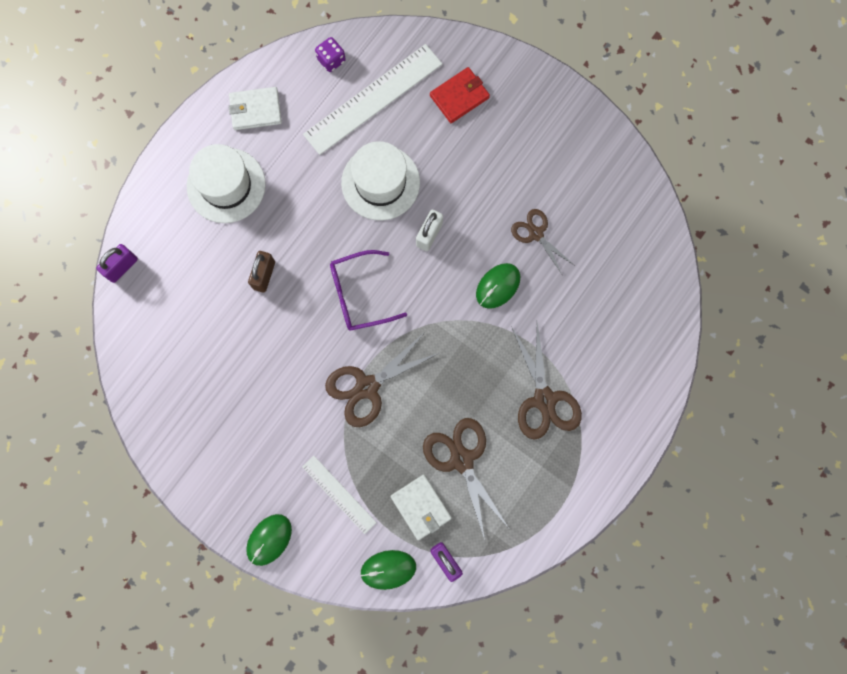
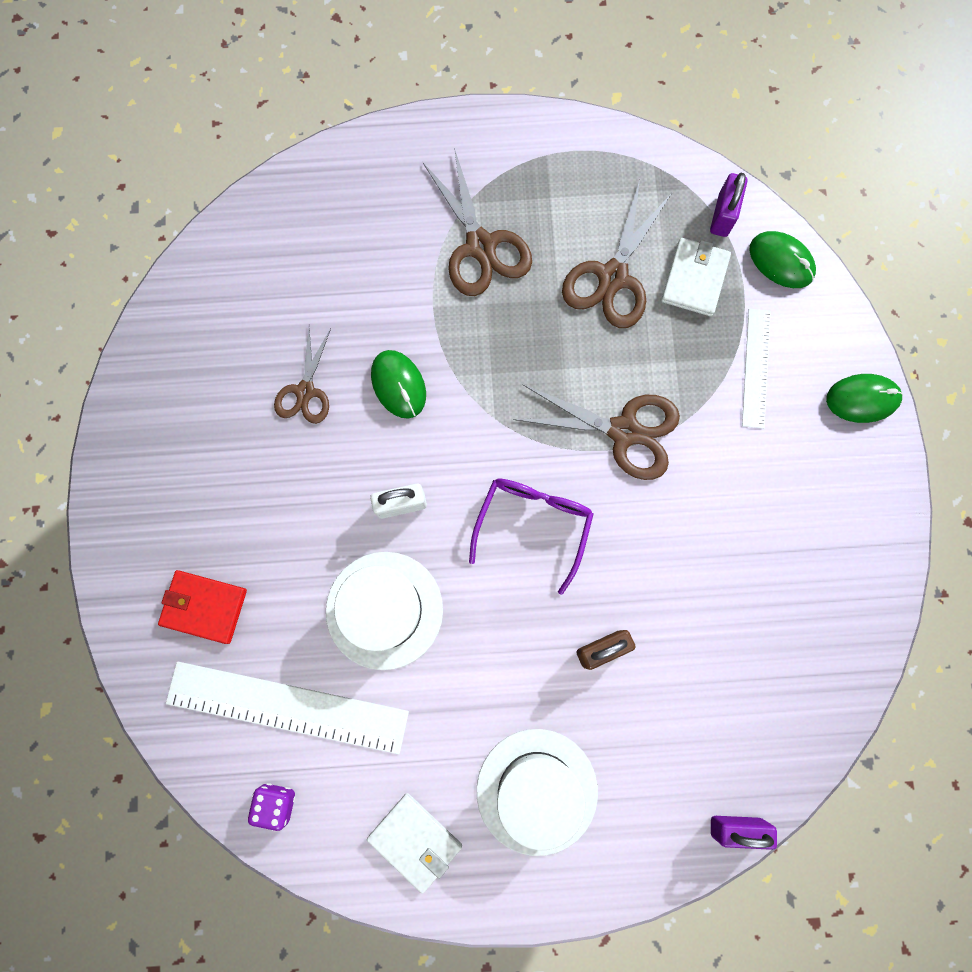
camera: 130 degrees left, 0 degrees up
purple glasses [330,250,407,331] -> purple glasses turned 105 degrees counterclockwise [469,479,594,595]
green mouse [476,263,520,309] -> green mouse turned 60 degrees clockwise [371,350,426,419]
brown scissors [511,322,582,440] -> brown scissors turned 120 degrees clockwise [422,148,532,296]

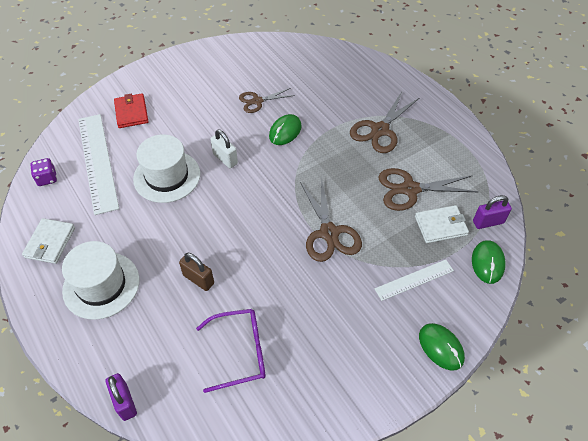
camera: 60 degrees right, 25 degrees down
purple glasses [469,479,594,595] -> purple glasses moved to [196,309,266,393]

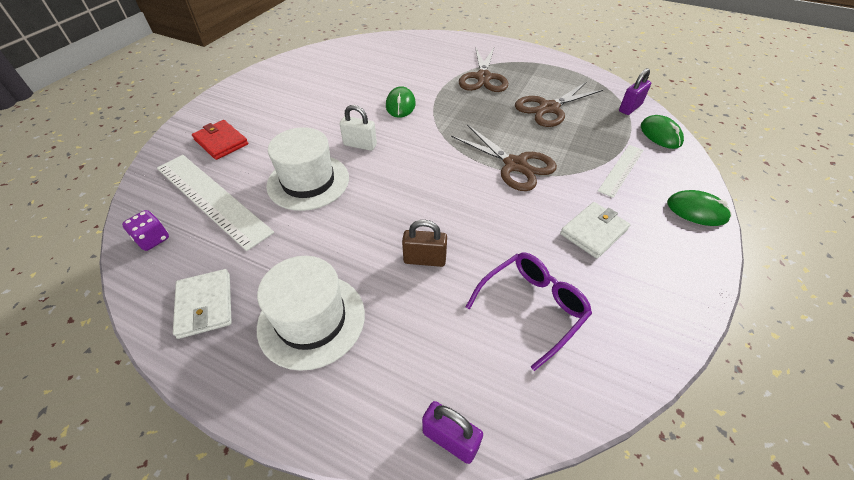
camera: 30 degrees left, 5 degrees down
brown scissors [239,88,295,113] -> none
white wallet [415,205,469,243] -> white wallet moved to [560,202,631,258]

